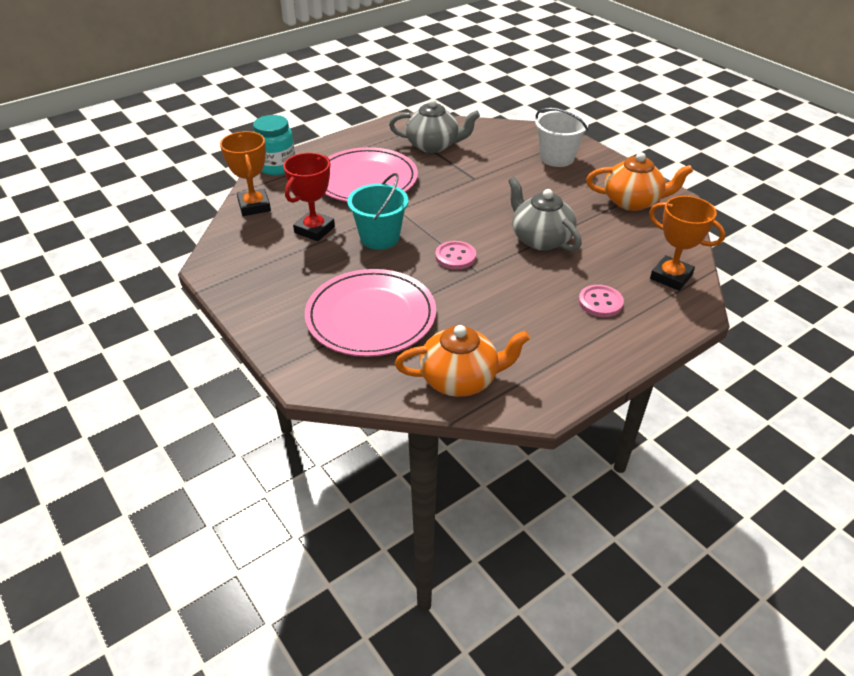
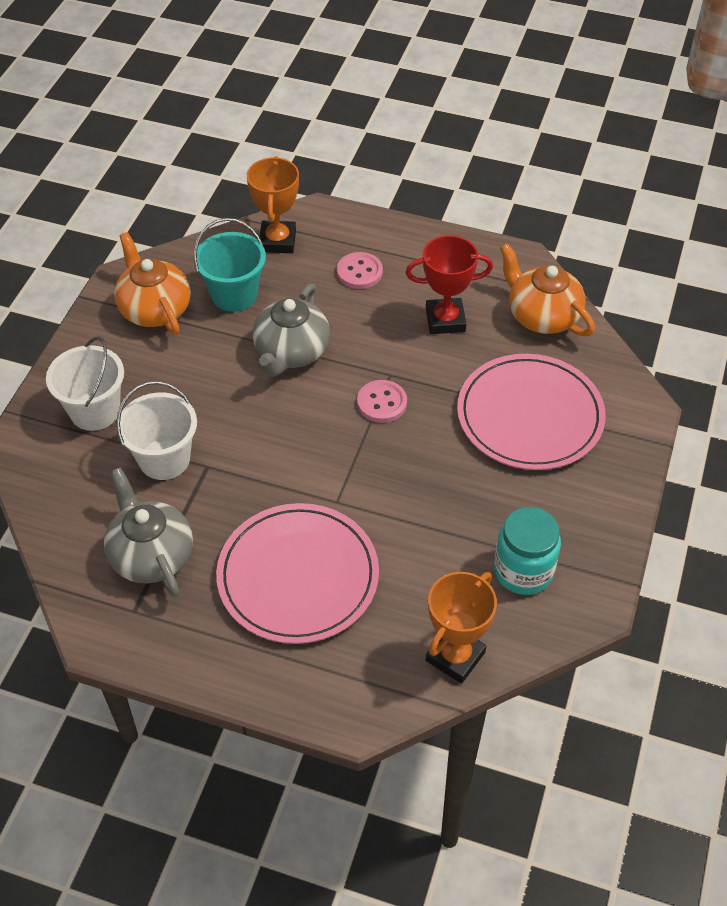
camera: 125 degrees left, 10 degrees up
turquoise jar [253,115,295,175] -> turquoise jar moved to [494,507,561,595]
red trophy [283,153,335,241] -> red trophy moved to [406,235,493,334]
turquoise bucket [347,173,408,250] -> turquoise bucket moved to [194,218,266,312]
none -> white bucket [116,381,197,480]

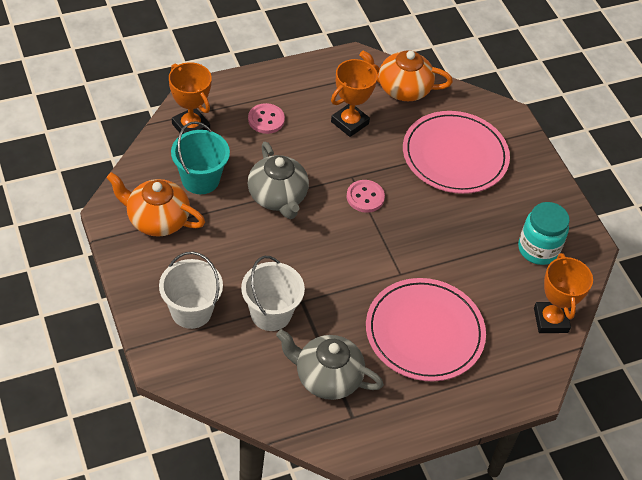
camera: 45 degrees left, 0 degrees up
red trophy [406,235,493,334] -> orange trophy [331,59,379,137]

